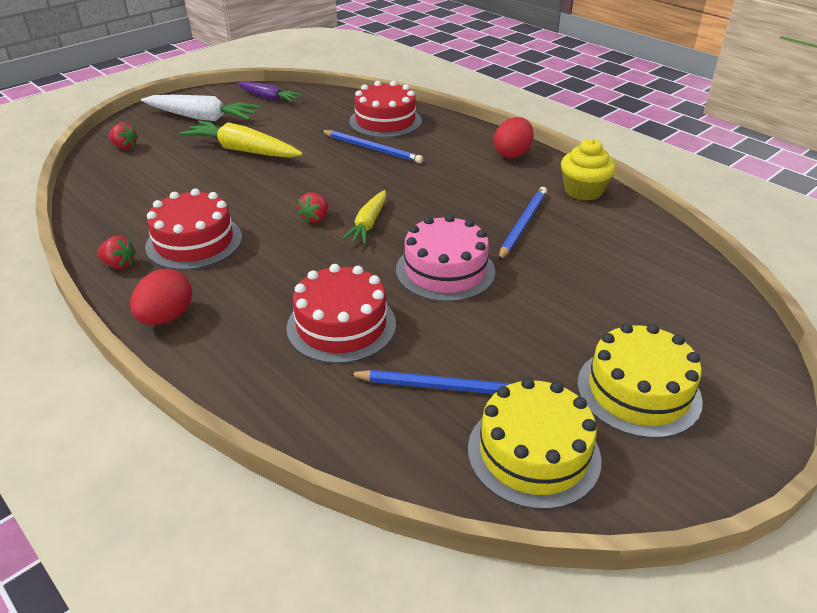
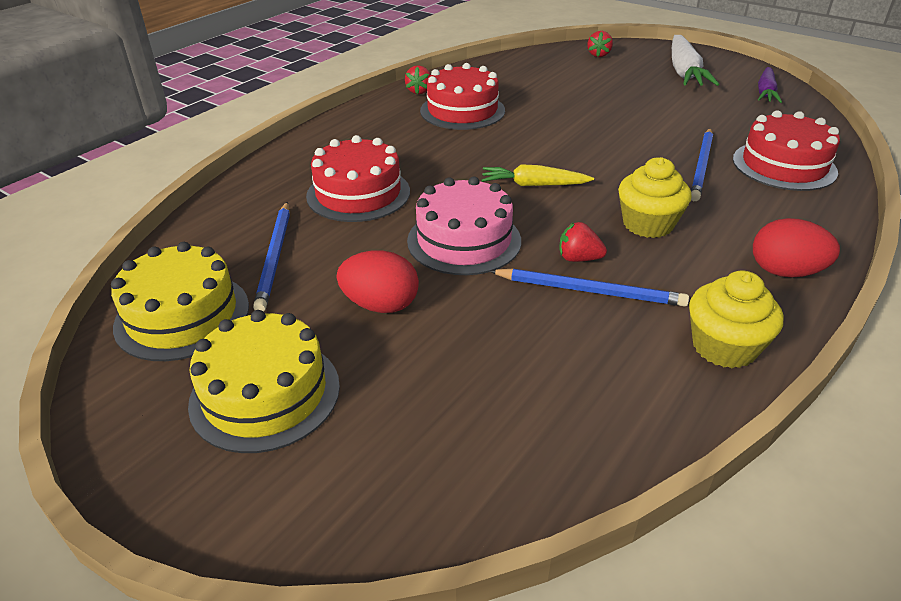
camera: 80 degrees right, 0 degrees up
red egg [130,269,192,325] -> red egg moved to [337,250,419,313]
yellow carrot [180,120,303,158] -> none
red strawberry [298,192,328,223] -> red strawberry moved to [560,222,607,262]
none -> yellow cupcake [618,157,691,238]

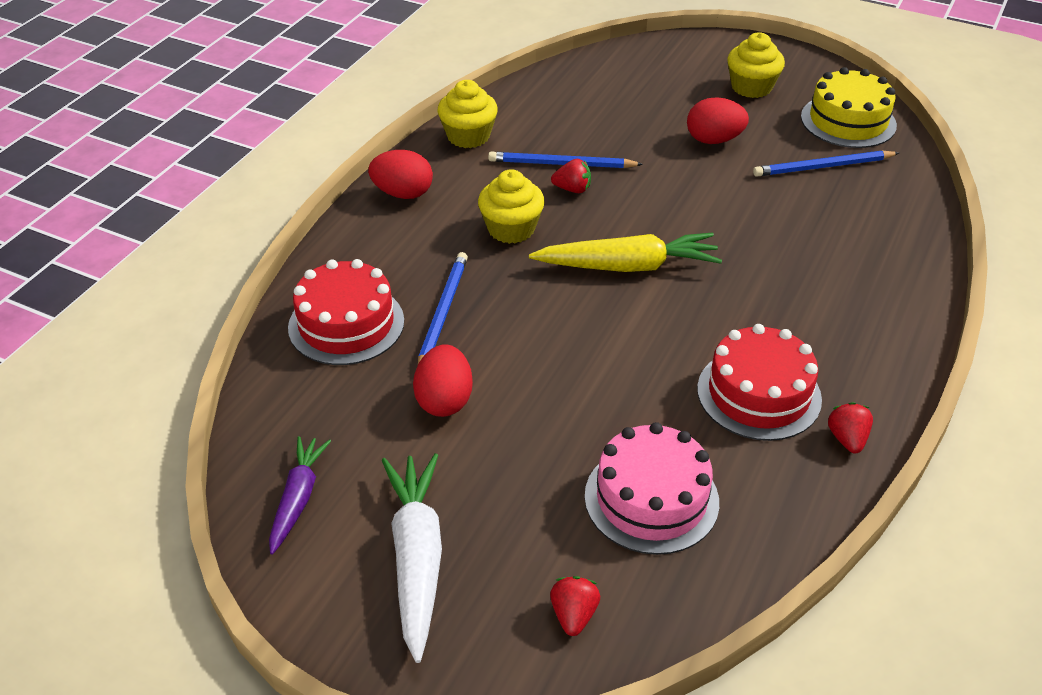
camera: 170 degrees right, 5 degrees up
yellow cake [188,310,340,453] -> yellow cupcake [727,32,785,98]
blue pencil [253,202,290,312] -> blue pencil turned 90 degrees counterclockwise [753,151,899,177]
red cake [306,135,410,222] -> none
pink cake [407,177,521,275] -> pink cake moved to [585,422,719,555]
yellow carrot [482,164,594,186] -> yellow carrot [529,233,722,272], size x1.59
none -> red egg [413,344,473,417]

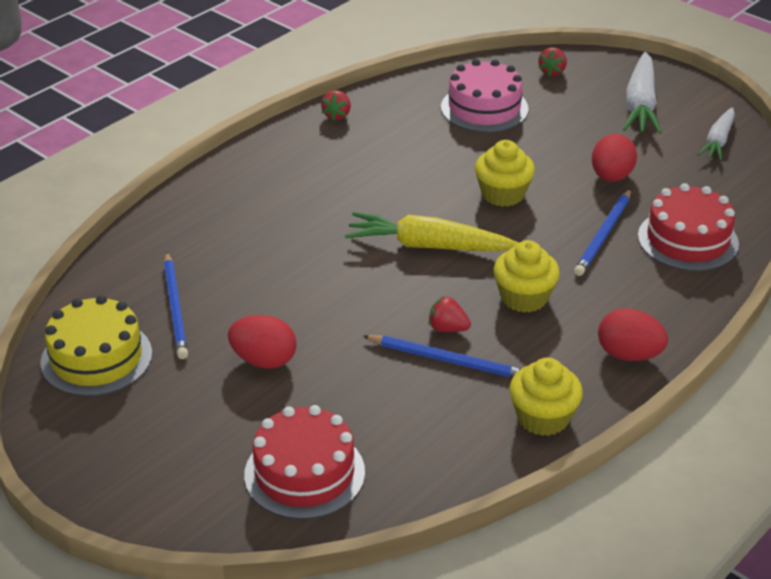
camera: 165 degrees left, 5 degrees down
purple carrot [269,436,331,555] -> white carrot [697,108,735,161]
red cake [697,324,822,441] -> red cake moved to [244,405,365,520]
yellow cupcake [727,32,785,98] -> yellow cupcake moved to [475,140,535,207]
blue pencil [753,151,899,177] -> blue pencil turned 75 degrees clockwise [164,252,188,359]

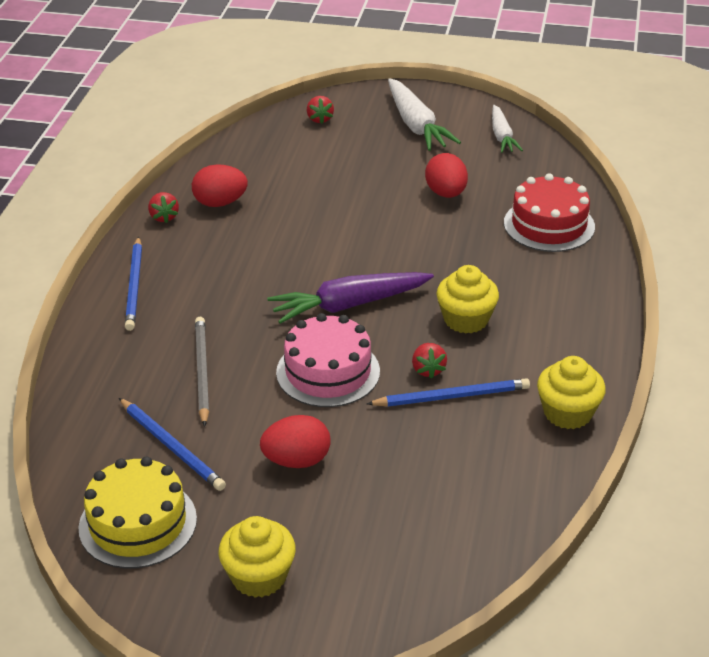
camera: 30 degrees left, 0 degrees up
red cake [244,405,365,520] -> none
yellow carrot [345,212,519,251] -> purple carrot [267,272,434,324]
red strawberry [429,296,471,332] -> red strawberry turned 90 degrees counterclockwise [412,343,447,379]
pink cake [441,59,529,132] -> pink cake moved to [276,313,380,407]
yellow cupcake [475,140,535,207] -> yellow cupcake moved to [218,516,296,598]
blue pencil [574,189,631,276] -> blue pencil moved to [125,236,142,331]
red egg [598,308,668,361] -> red egg moved to [192,164,248,207]
none -> grey pencil [195,317,209,427]

